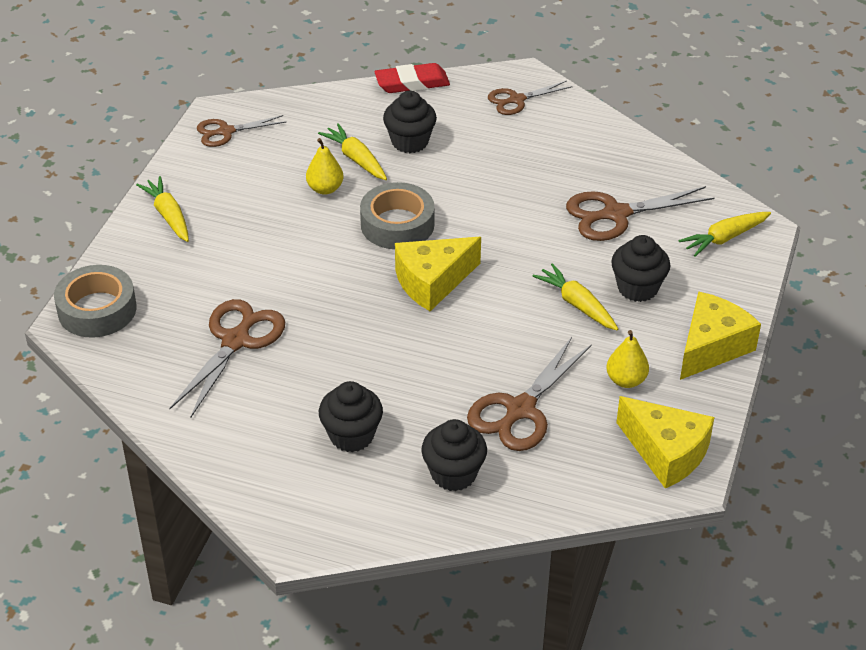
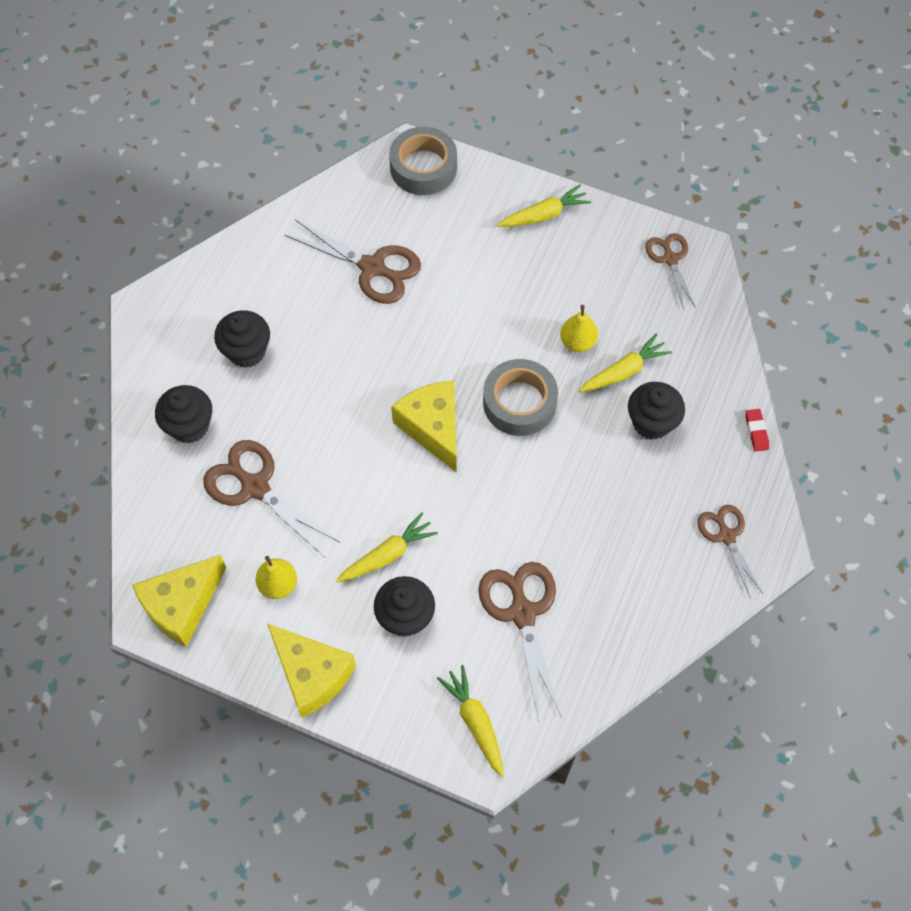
camera: 95 degrees right, 20 degrees up
red eraser [374,63,450,93] -> red eraser [745,409,769,452], size x0.53

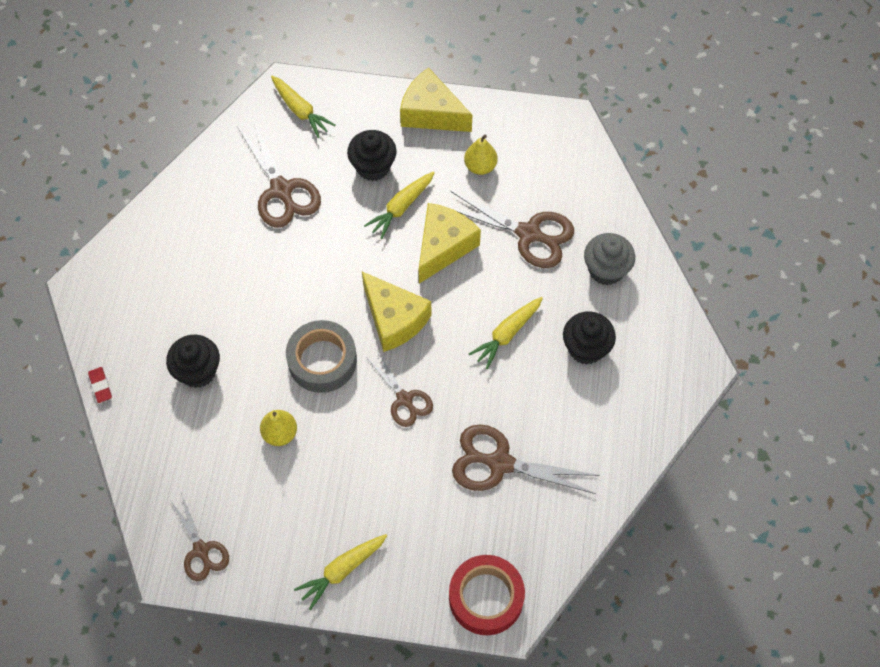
camera: 165 degrees right, 0 degrees up
yellow cheese [132,555,226,647] -> yellow cheese moved to [419,203,481,284]
black cupcake [155,385,212,443] -> grey cupcake [584,233,635,285]
grey tape [389,127,457,195] -> red tape [449,555,525,635]
yellow carrot [579,334,672,392] -> yellow carrot moved to [469,297,543,369]
brown scissors [698,505,763,597] -> brown scissors moved to [366,350,433,427]

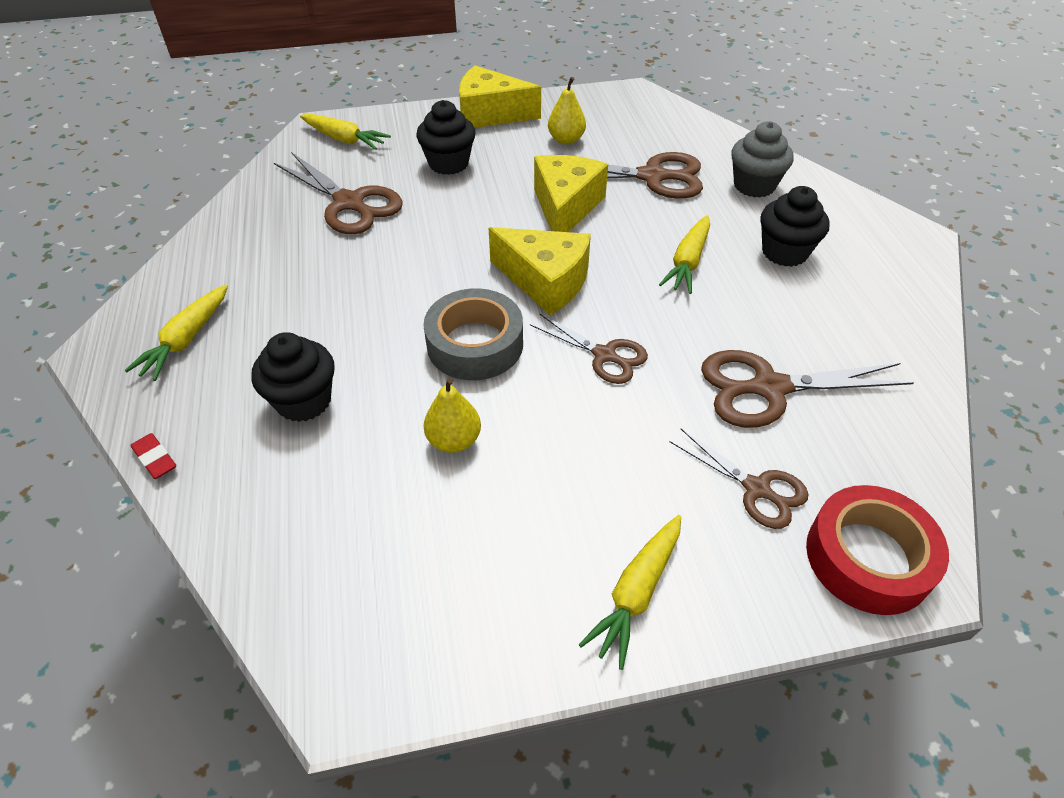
camera: 20 degrees left, 15 degrees down
brown scissors [170,493,229,581] -> brown scissors moved to [669,429,808,529]
yellow carrot [364,172,435,239] -> yellow carrot moved to [125,285,228,381]

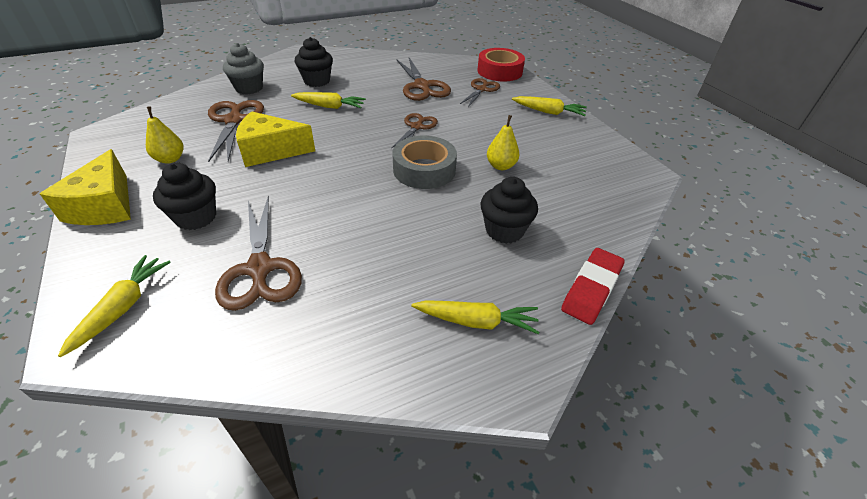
camera: 105 degrees left, 5 degrees down
red eraser [130,433,176,479] -> red eraser [561,248,625,325], size x1.87
brown scissors [274,152,403,234] -> brown scissors turned 135 degrees clockwise [215,195,302,311]
yellow cheese [489,227,591,315] -> none

